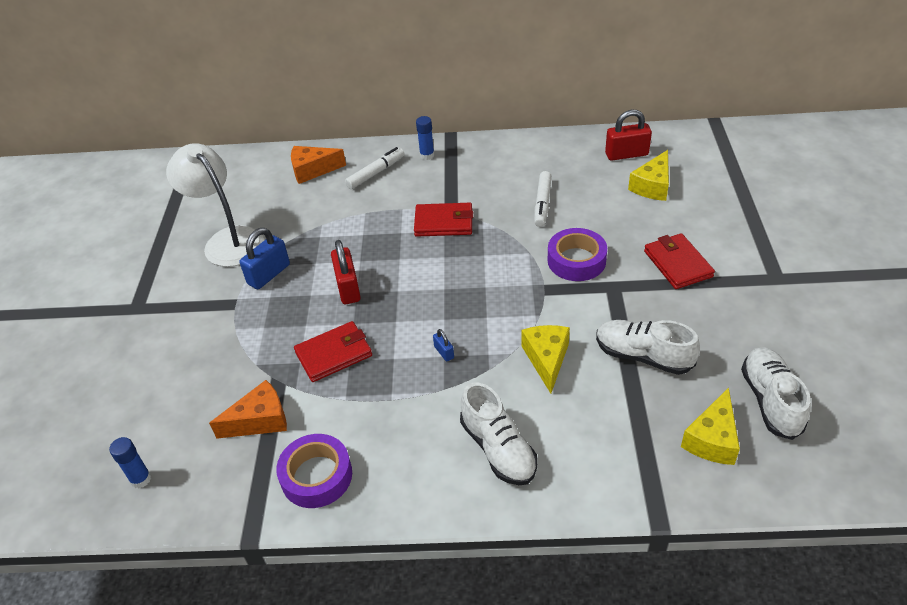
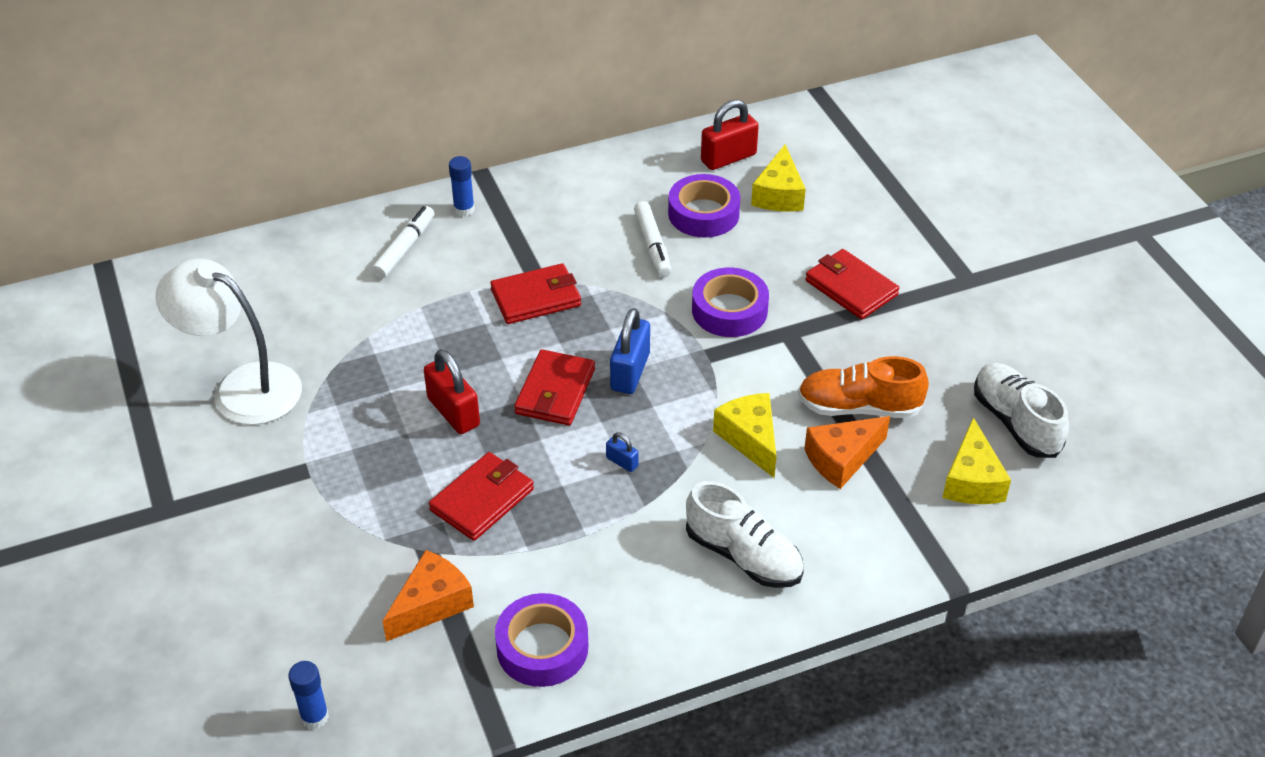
camera: 25 degrees left, 0 degrees up
blue padlock [240,228,290,290] -> blue padlock moved to [610,308,650,394]
orange cheese [291,146,346,184] -> orange cheese moved to [804,416,890,489]
white shoe [596,320,700,375] -> orange shoe [798,356,929,418]
none -> red wallet [514,349,595,425]
none -> purple tape [668,174,740,238]

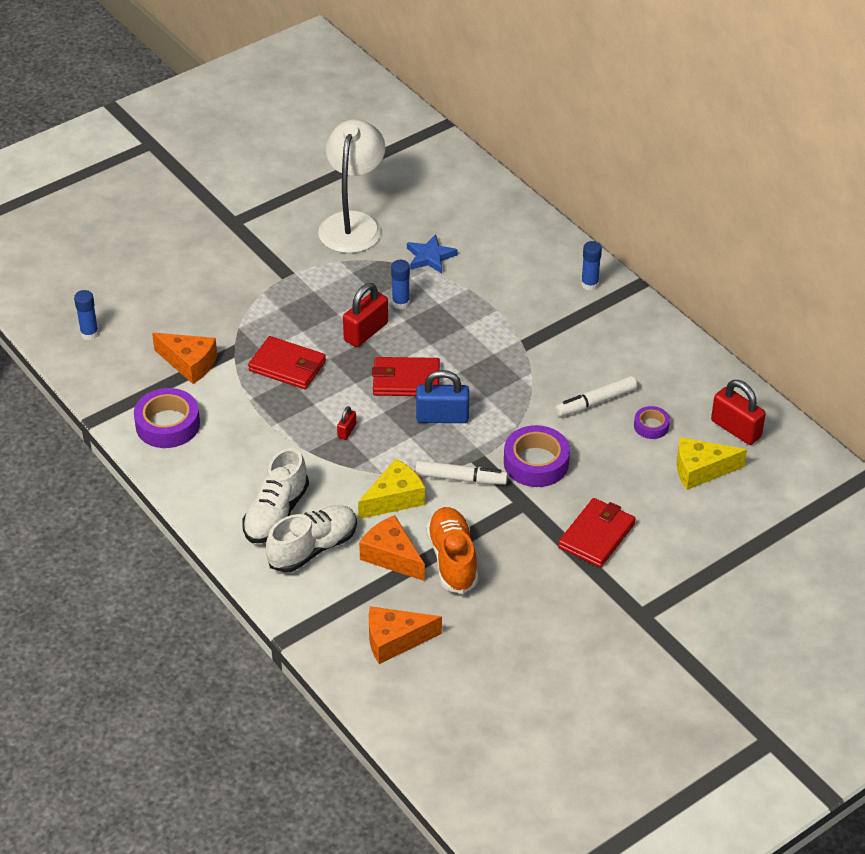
camera: 75 degrees right, 0 degrees up
white marker [372,206,434,279] -> white marker moved to [415,461,508,485]
red wallet [490,263,581,324] -> none
blue padlock [606,433,639,472] -> red padlock [337,406,356,440]
purple tape [668,174,740,238] -> purple tape [634,406,670,439], size x0.55
yellow cheese [942,417,1011,504] -> orange cheese [369,606,442,664]
white shoe [974,363,1069,458] -> white shoe moved to [266,505,357,573]
none -> blue glue stick [391,260,410,309]
none -> blue star [407,234,457,274]

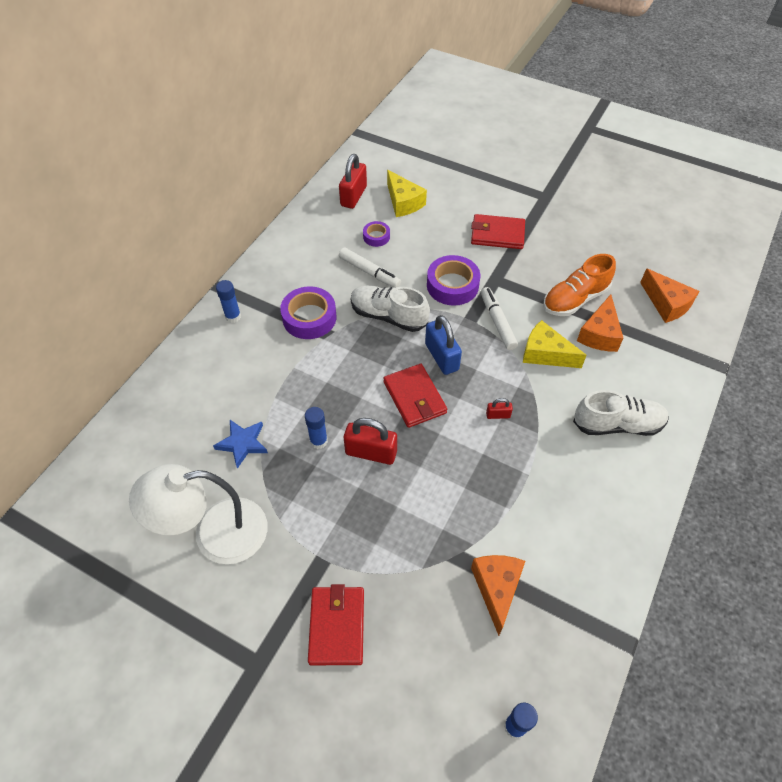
camera: 115 degrees left, 10 degrees up
purple tape [134,388,200,448] -> purple tape moved to [280,286,336,339]
red wallet [248,336,326,389] -> red wallet moved to [308,584,364,665]
white shoe [266,505,357,573] -> white shoe moved to [351,285,430,332]

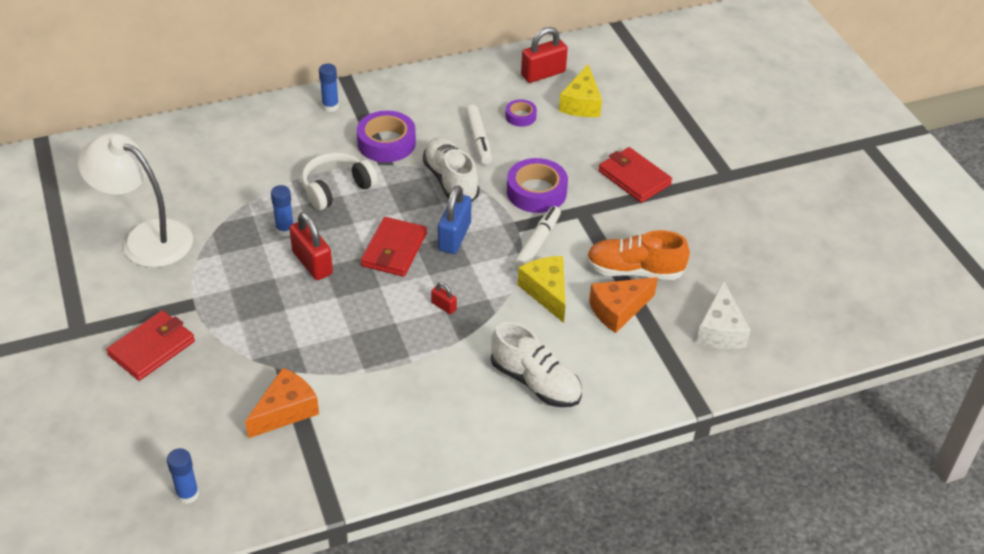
camera: 40 degrees right, 10 degrees down
blue star [213,420,268,469] -> none
orange cheese [640,268,699,323] -> white cheese [696,281,750,349]
none -> white headphones [301,152,378,210]

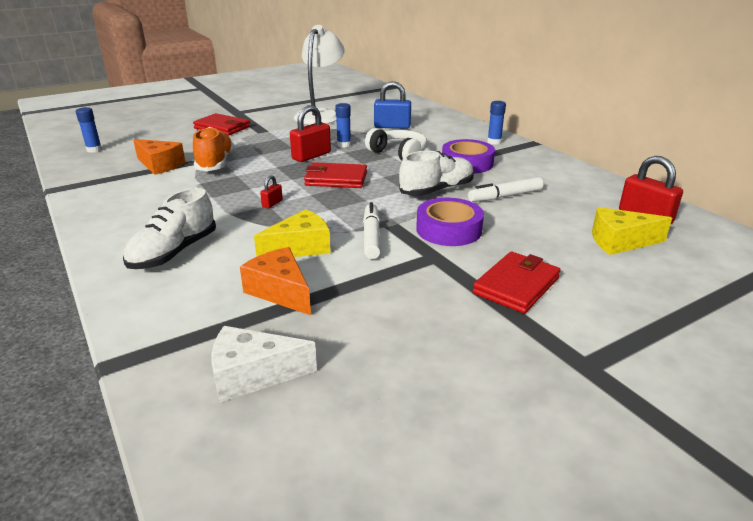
camera: 80 degrees right, 15 degrees down
blue padlock [438,186,472,254] -> blue padlock moved to [374,81,411,129]
purple tape [505,99,537,127] -> none
white marker [514,206,561,268] -> white marker turned 105 degrees counterclockwise [363,202,381,259]
orange shoe [586,230,690,280] -> orange shoe moved to [193,127,234,171]

